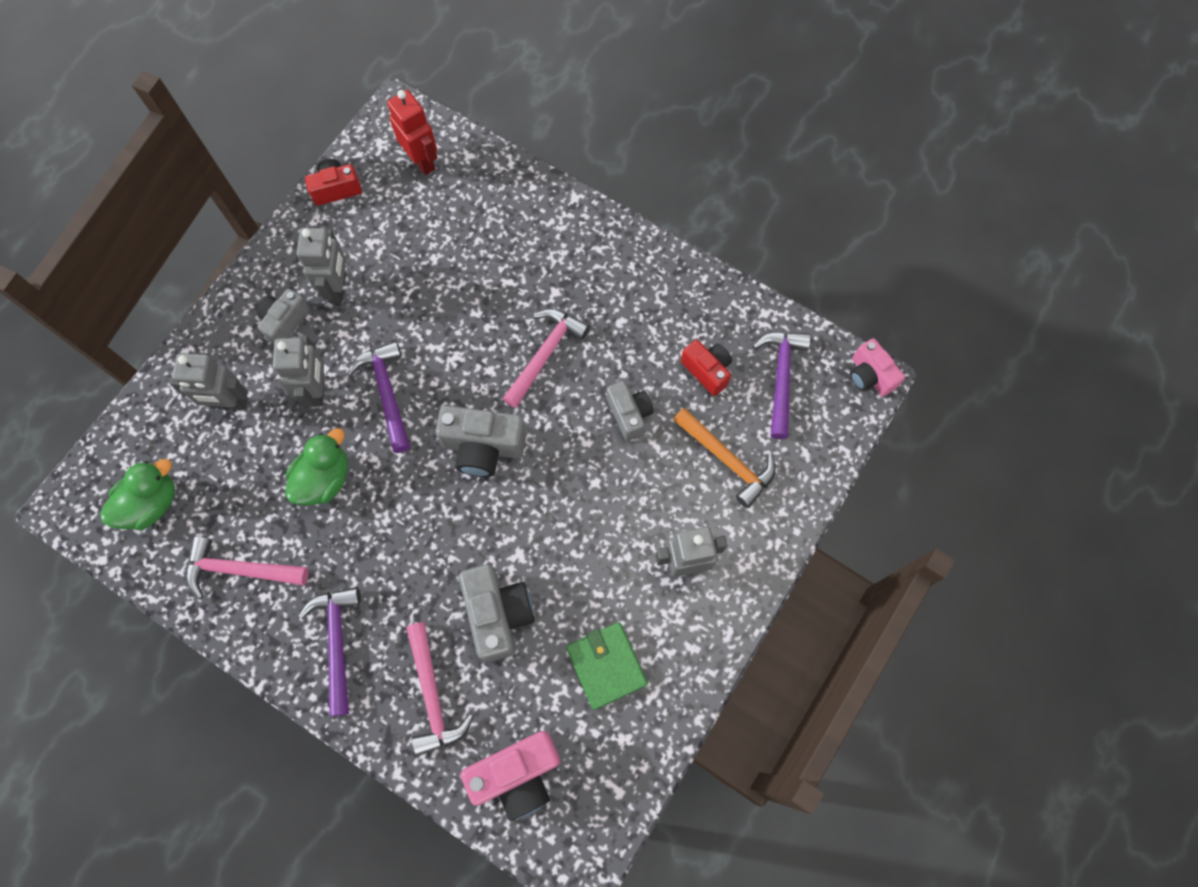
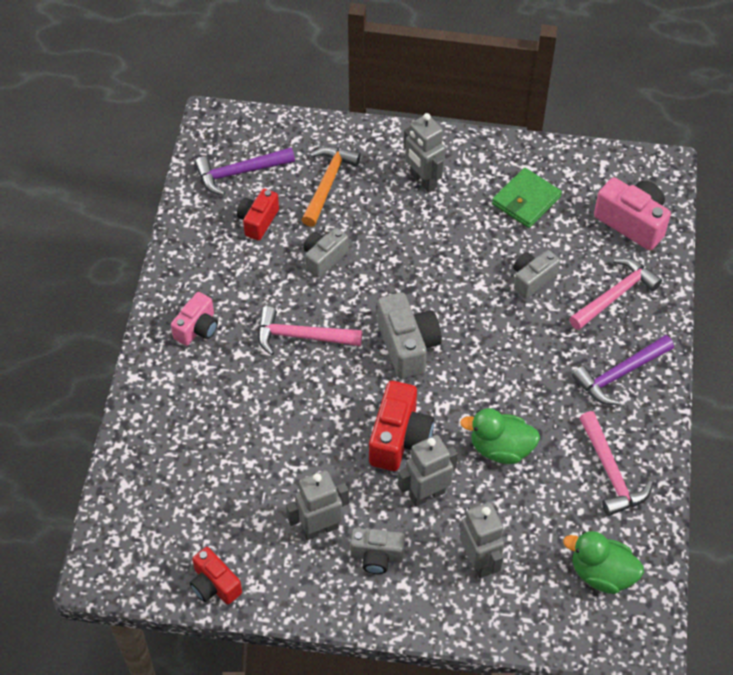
camera: 115 degrees left, 15 degrees down
purple hammer [347,341,410,453] -> red camera [369,381,434,471]
red robot [387,90,437,175] -> none
grey camera [459,564,535,662] -> grey camera [513,250,560,299], size x0.64
pink camera [850,338,905,397] -> pink camera moved to [171,292,218,346]

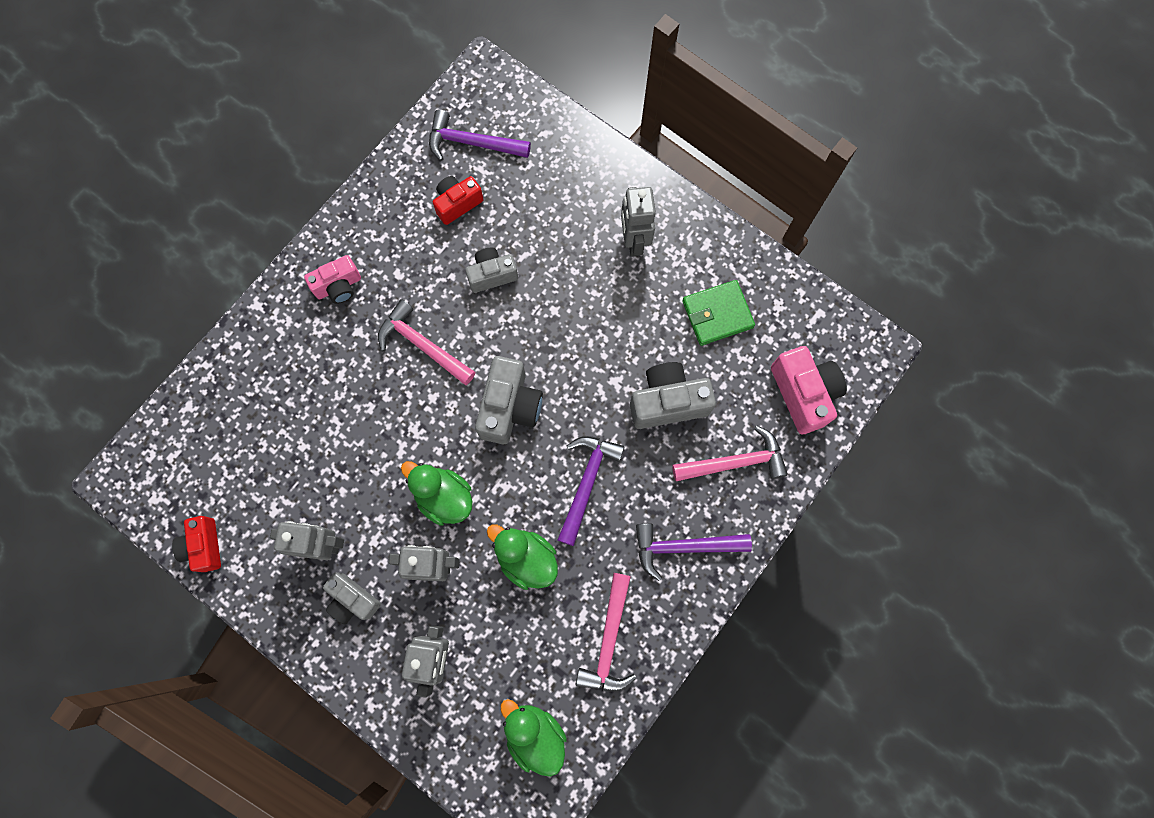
camera: 30 degrees right, 20 degrees up
orange hammer [301,147,361,227] -> none
red camera [369,381,434,471] -> green duck [401,461,472,526]
grey camera [513,250,560,299] -> grey camera [630,362,716,429], size x1.55
none -> purple hammer [558,436,625,546]

